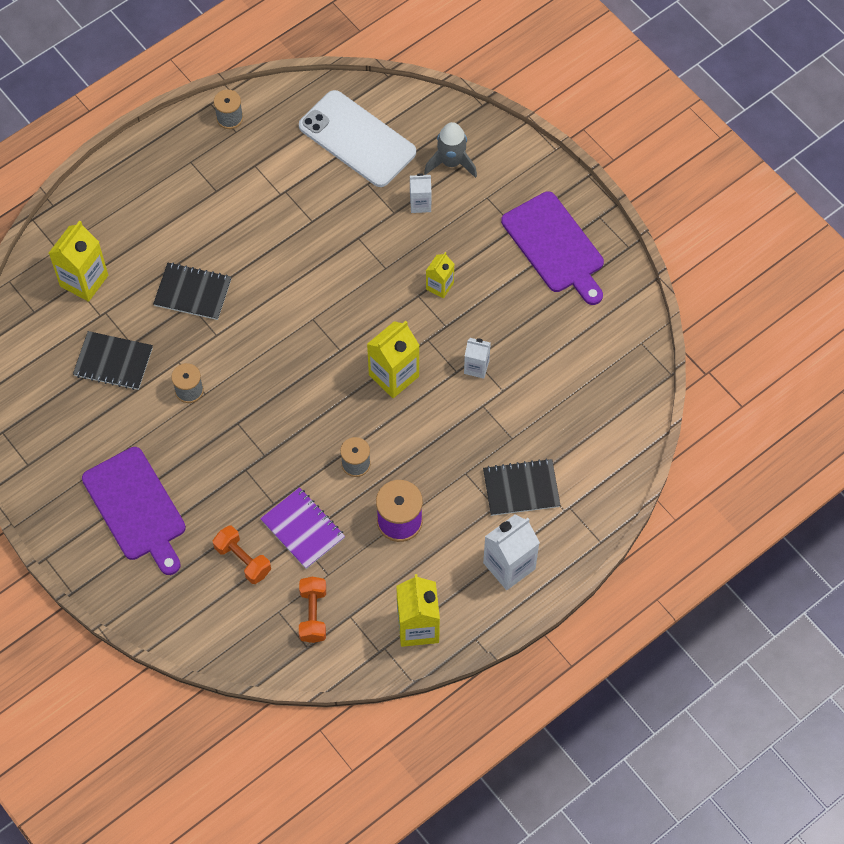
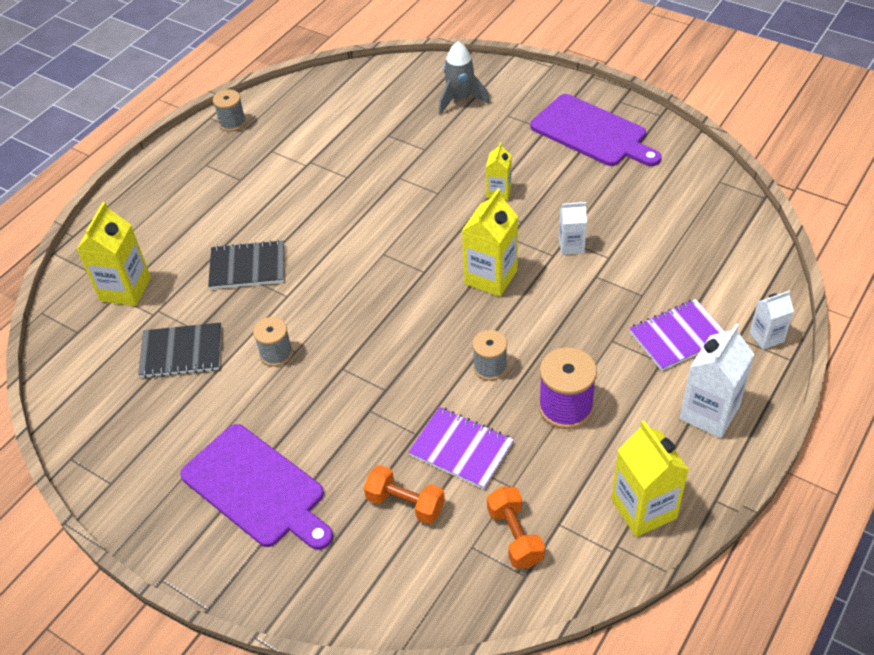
camera: 15 degrees left, 15 degrees down
white phone [299,90,416,187] -> none
white carton [410,173,431,213] -> white carton moved to [750,290,794,350]
black notebook [483,458,561,516] -> purple notebook [629,299,725,371]

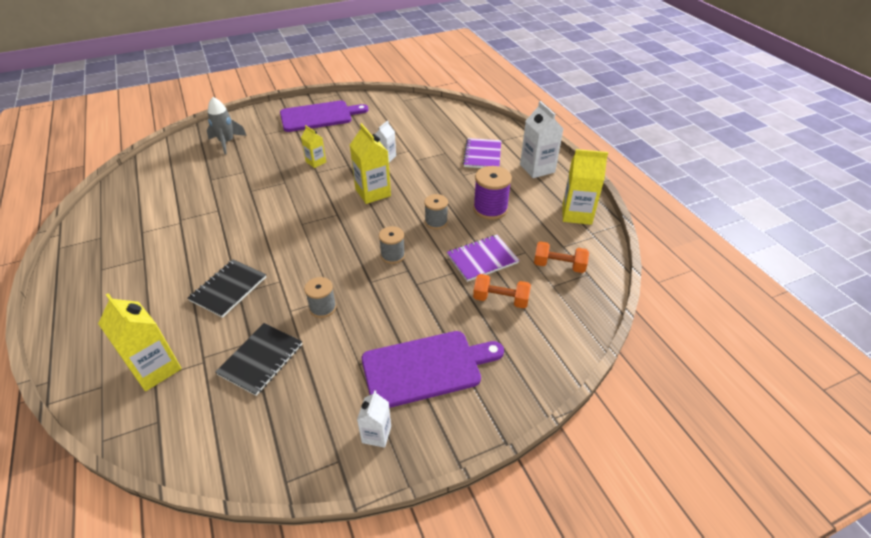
camera: 60 degrees left, 5 degrees down
grey spool [213,90,246,132] -> grey spool moved to [379,226,405,264]
orange dumbbell [364,465,445,524] -> orange dumbbell turned 45 degrees clockwise [473,274,531,308]
white carton [750,290,794,350] -> white carton moved to [357,390,391,448]

